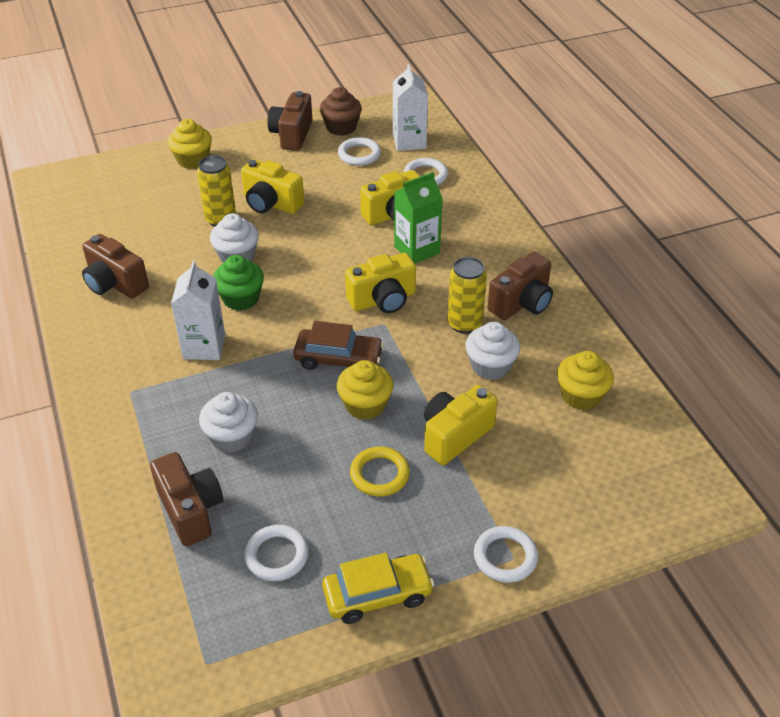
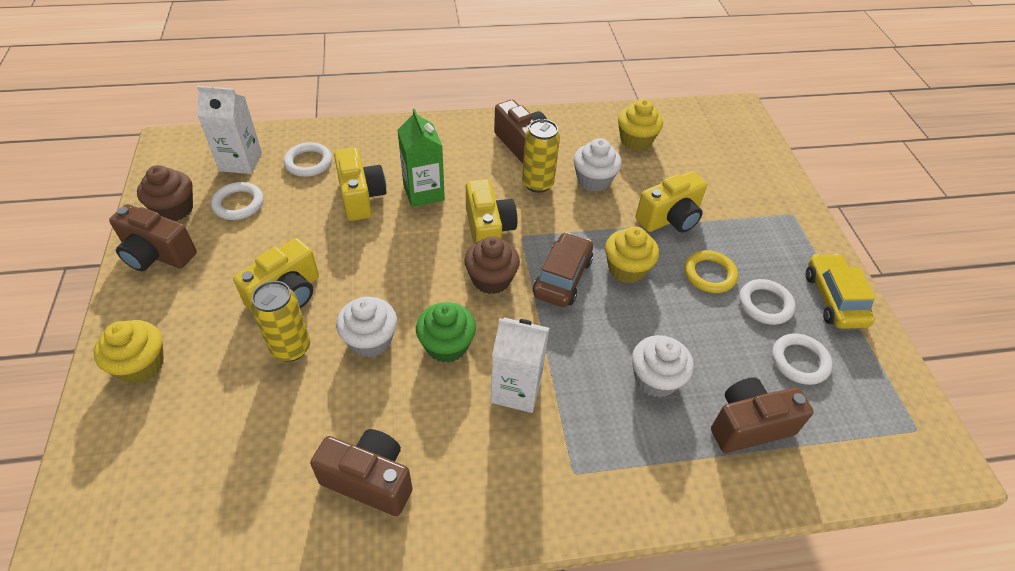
camera: 80 degrees left, 5 degrees up
brown camera [82,234,149,299] -> brown camera turned 120 degrees counterclockwise [310,429,412,516]
yellow camera [424,385,498,465] -> yellow camera turned 90 degrees counterclockwise [635,171,707,233]
white ring [474,526,538,583] -> white ring moved to [739,279,796,325]
none -> brown cupcake [464,236,520,294]

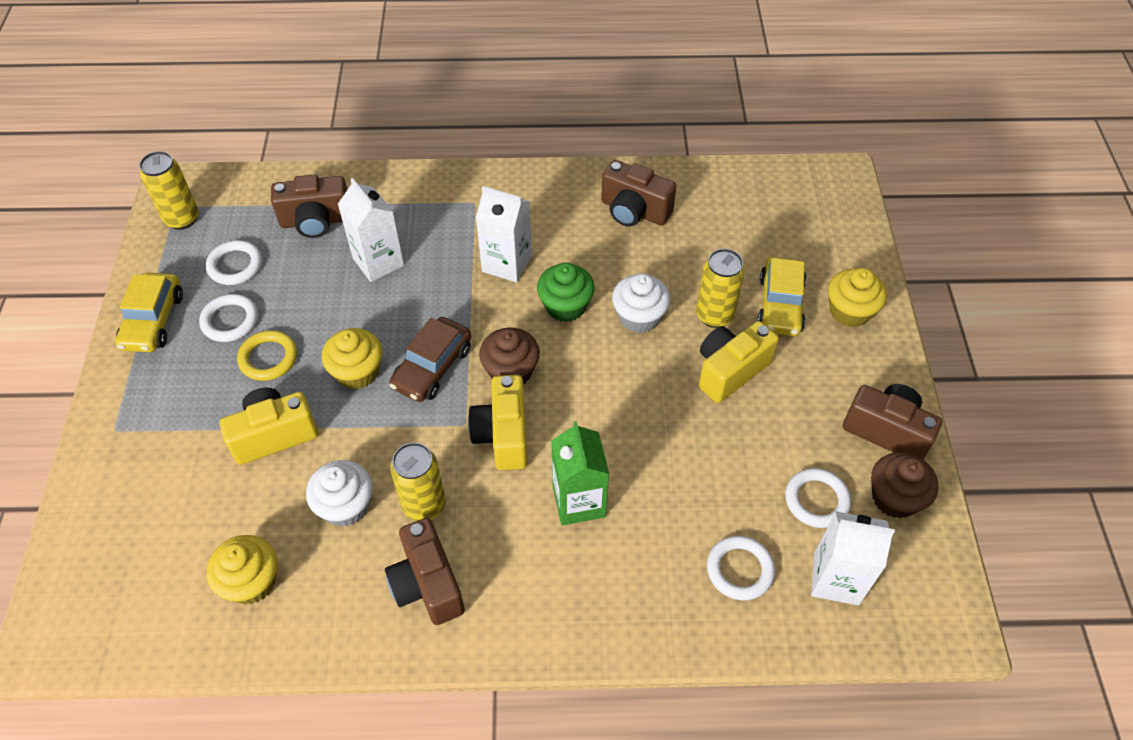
camera: 170 degrees left, 5 degrees up
yellow camera [334,147,386,221] -> none
white cupcake [632,335,694,398] -> white carton [338,178,404,282]
none -> yellow can [139,151,199,230]
none -> yellow car [757,257,806,336]

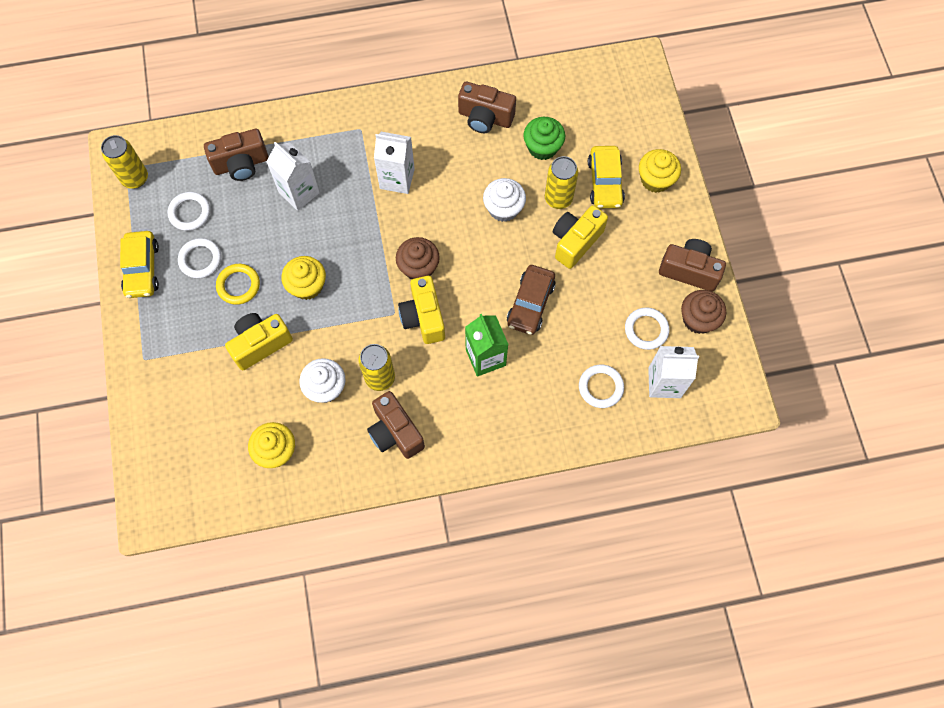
camera: 10 degrees left, 15 degrees up
brown car [389,317,471,402] -> brown car moved to [507,265,555,335]
green cupcake [537,262,595,322] -> green cupcake moved to [523,117,565,160]

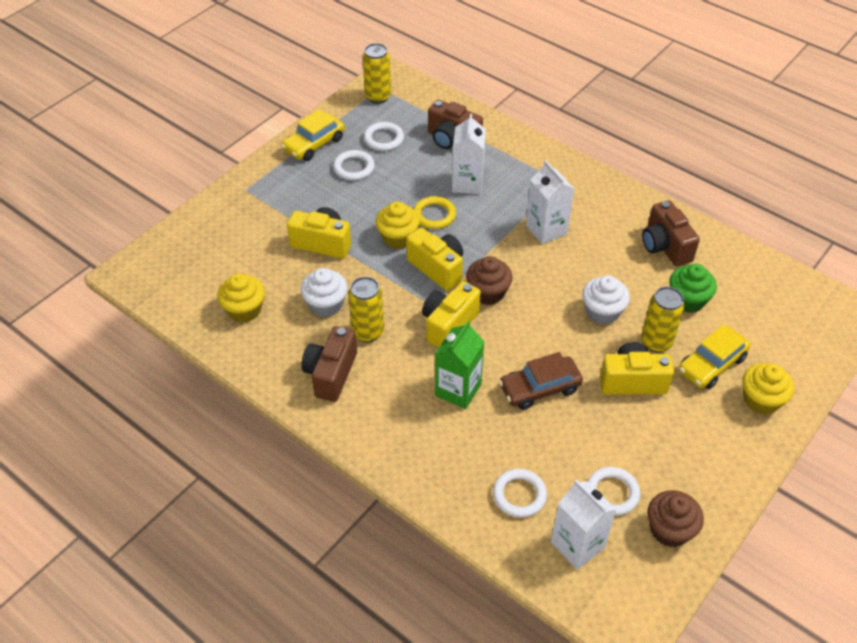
camera: 50 degrees right, 20 degrees down
yellow ring [216,264,260,305] -> yellow ring moved to [414,196,456,229]
brown camera [659,239,726,292] -> none
none -> yellow camera [406,228,463,291]

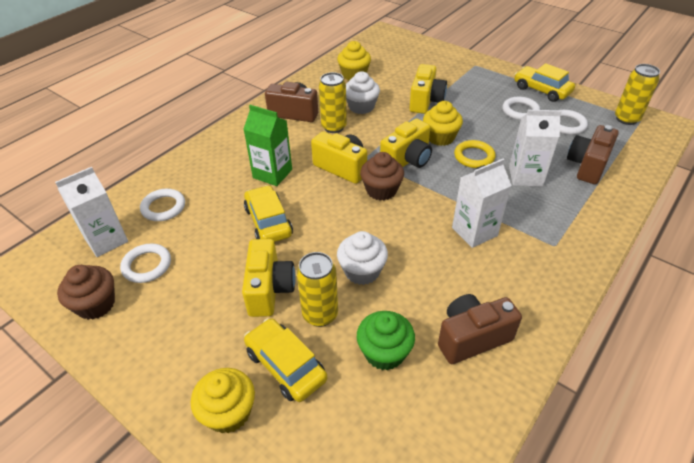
camera: 90 degrees right, 5 degrees down
brown car [499,352,583,410] -> yellow car [244,185,293,242]

